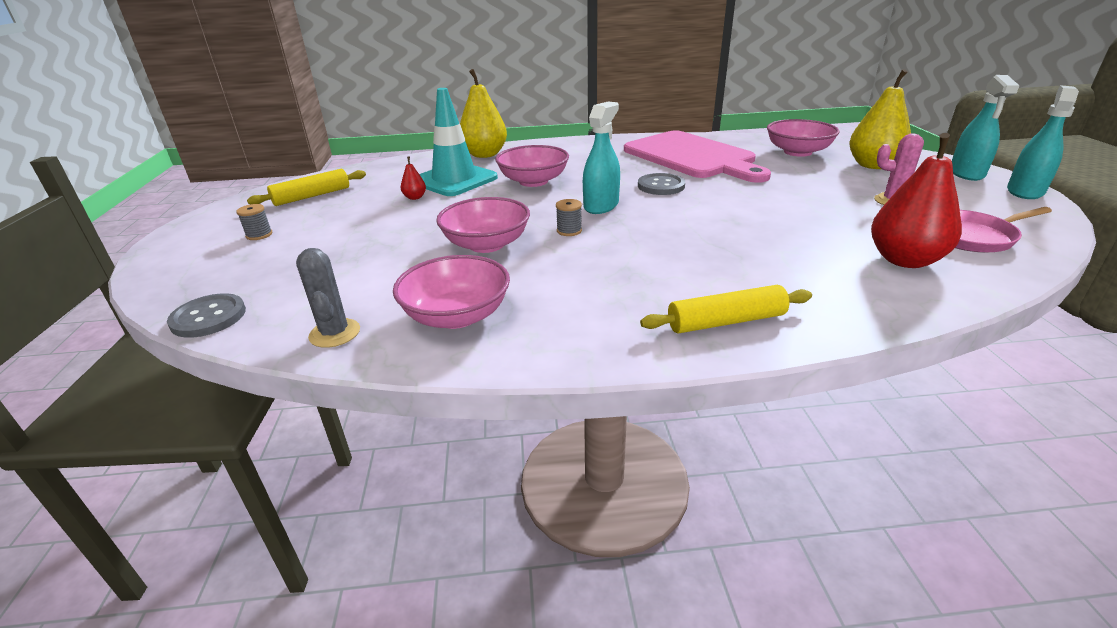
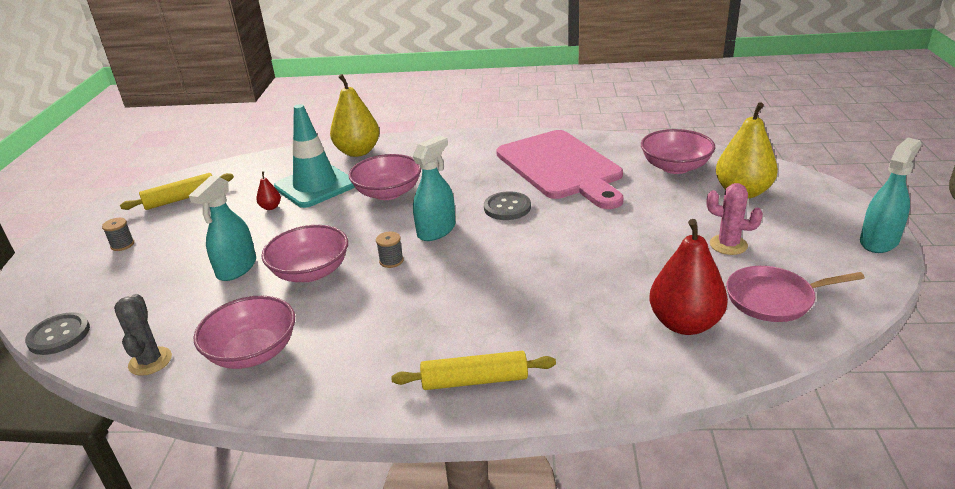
camera: 10 degrees right, 0 degrees up
turquoise spray bottle [952,75,1020,181] -> turquoise spray bottle moved to [189,176,256,281]

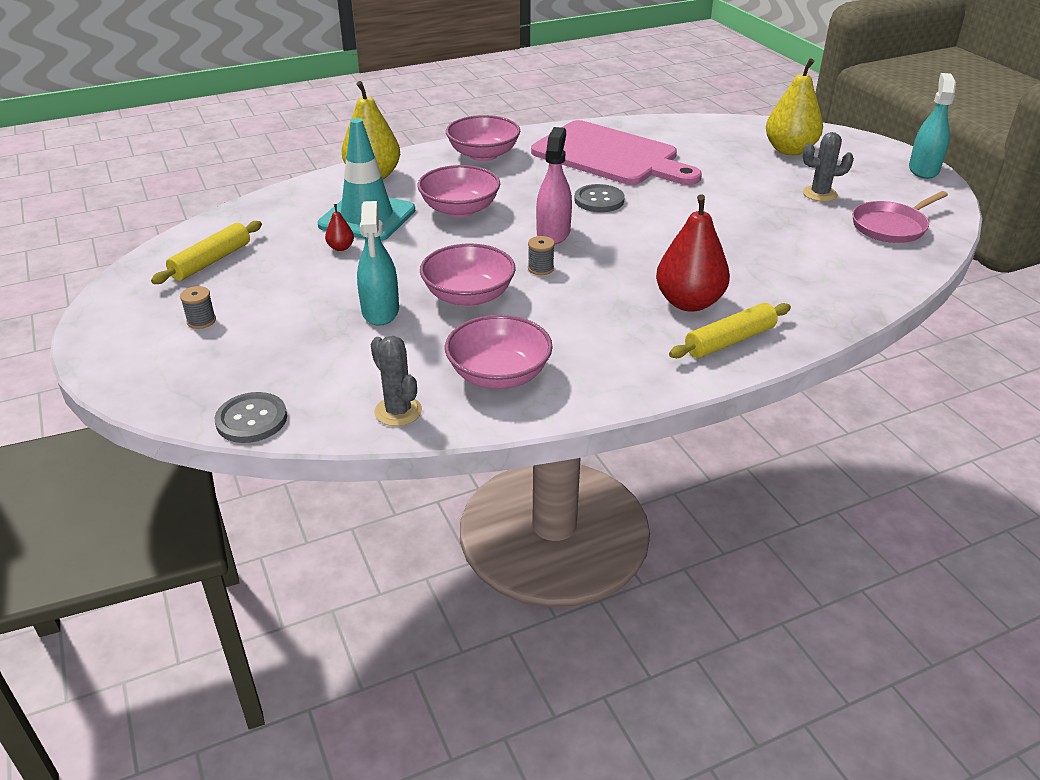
camera: 30 degrees left, 5 degrees up
turquoise spray bottle [413,135,456,241] -> pink spray bottle [536,127,572,244]
pink bowl [641,129,715,174] -> pink bowl moved to [446,115,520,161]
red pear [649,219,728,335] -> red pear moved to [656,194,730,312]
pink cactus [706,183,763,255] -> grey cactus [803,132,854,202]

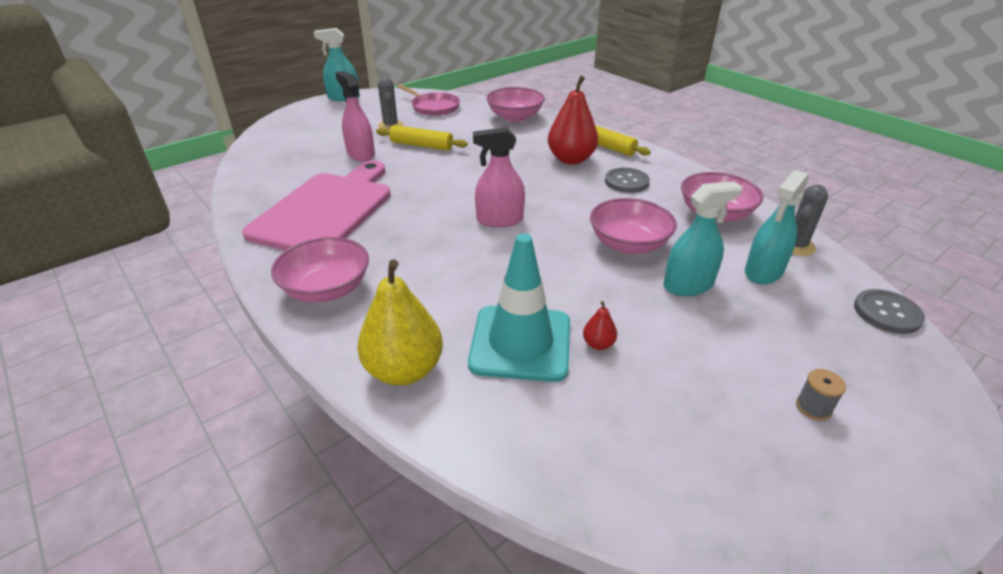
camera: 105 degrees left, 0 degrees up
yellow rolling pin [151,221,262,284] -> yellow rolling pin moved to [376,125,468,151]
pink bowl [418,165,500,217] -> pink bowl moved to [486,87,545,122]
grey spool [528,236,555,275] -> none
grey button [574,184,625,212] -> grey button moved to [605,167,650,193]
yellow pear [766,58,823,155] -> none
none -> pink spray bottle [335,71,375,162]
none -> turquoise spray bottle [745,170,809,285]

